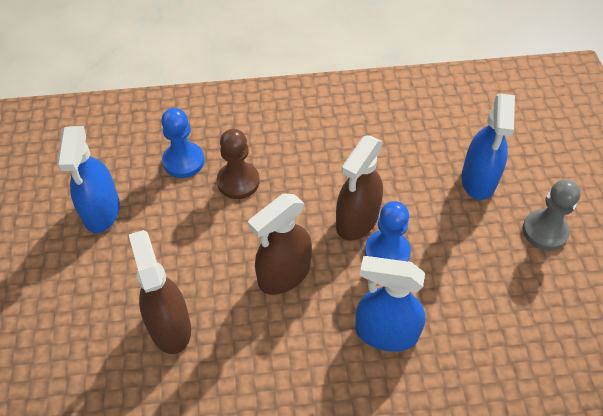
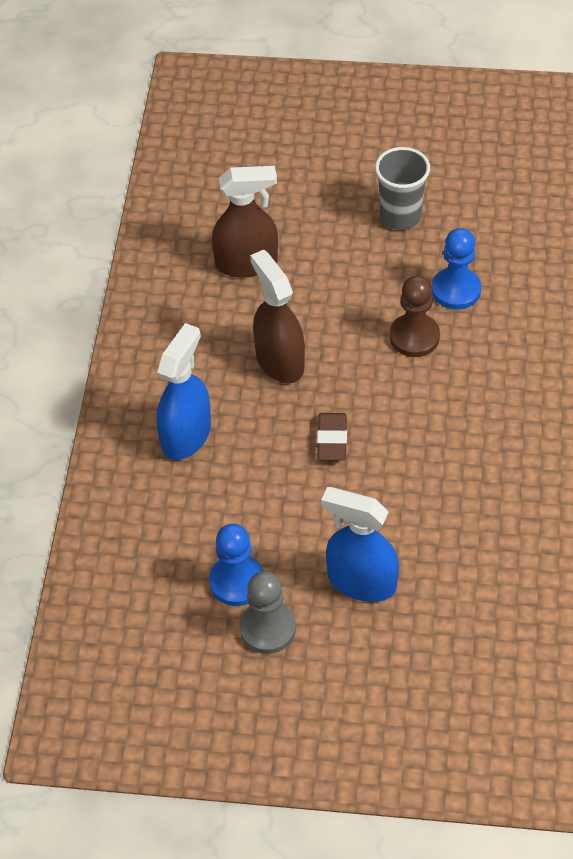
camera: 105 degrees right, 0 degrees up
blue spray bottle [57,126,120,233] -> grey cup [375,147,430,230]
brown spray bottle [336,136,383,241] -> brown eraser [317,413,347,460]
blue pawn [365,201,411,261] -> blue pawn moved to [209,524,263,606]

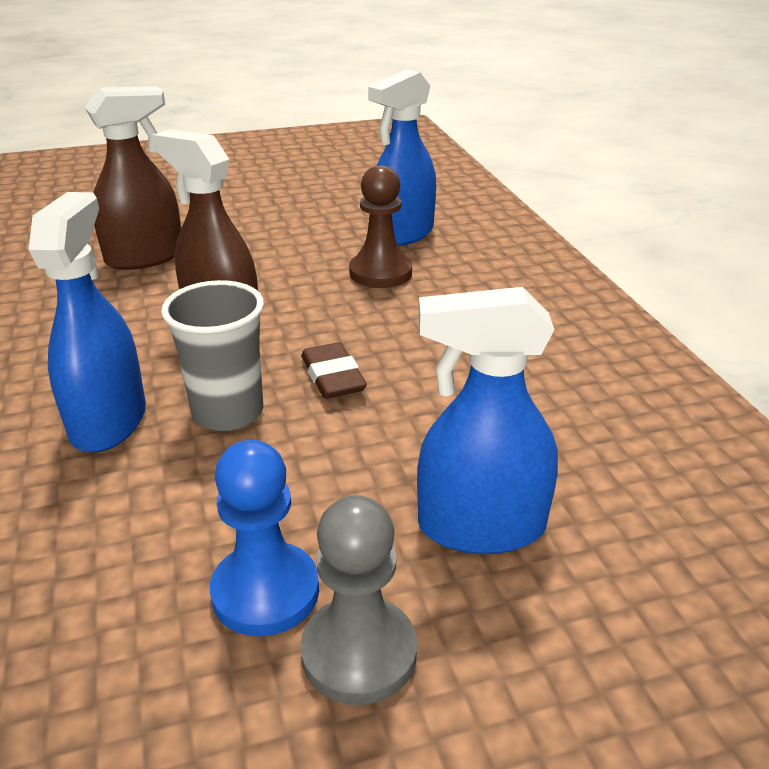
camera: 25 degrees left, 20 degrees down
grey cup [375,147,430,230] -> grey cup moved to [161,280,264,431]
blue pawn [432,228,481,309] -> blue spray bottle [368,69,436,246]

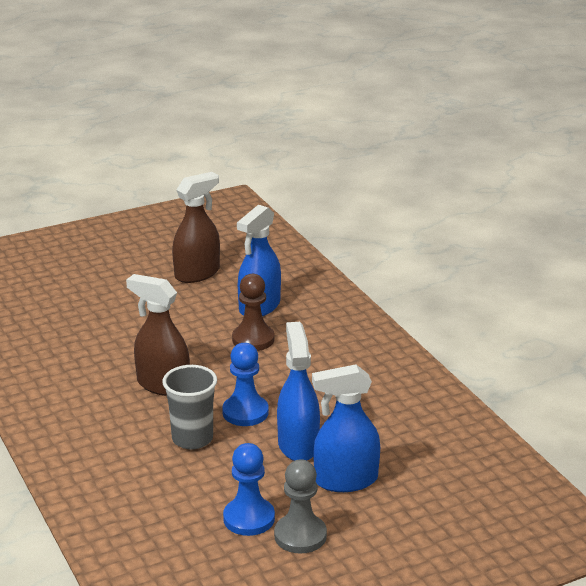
camera: 10 degrees left, 5 degrees down
blue spray bottle [29,192,146,453] -> blue spray bottle moved to [277,322,320,461]
brown spray bottle [85,86,181,270] -> brown spray bottle moved to [172,172,220,283]
brown eraser [301,342,367,399] -> blue pawn [222,343,269,426]

